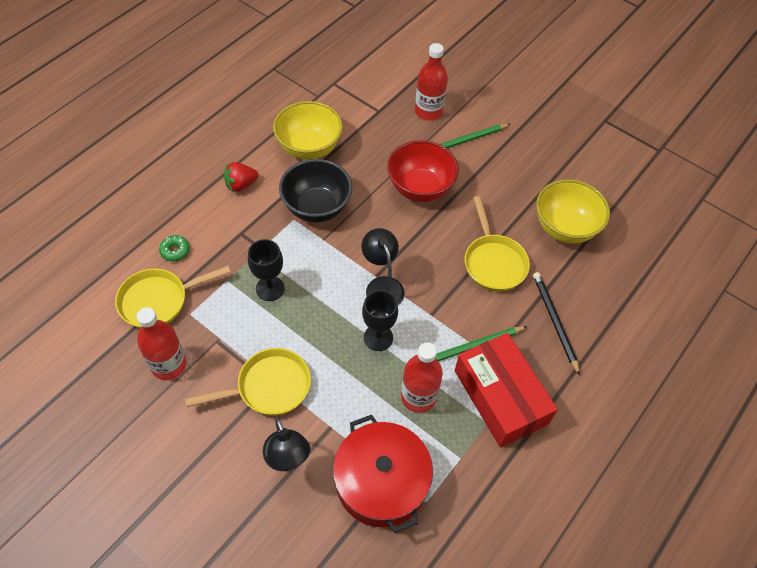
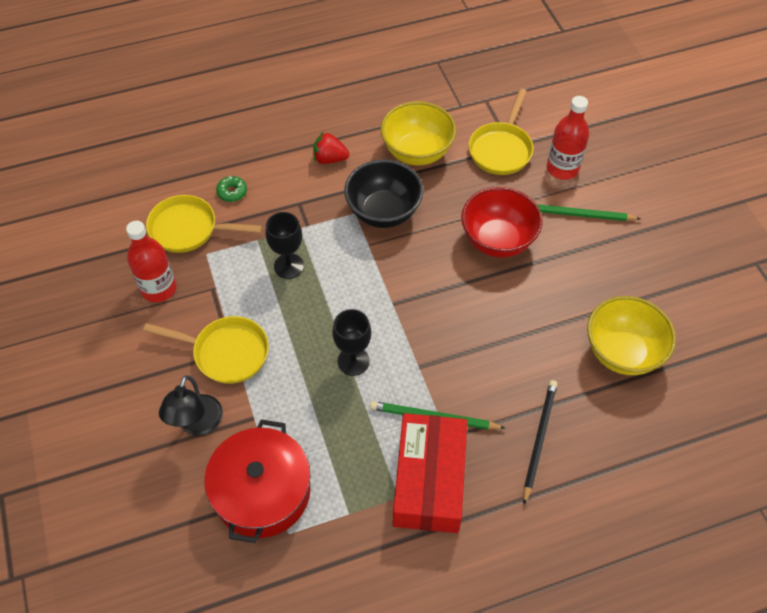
camera: 35 degrees right, 0 degrees up
black lamp [361,228,404,305] -> none
red bottle [401,342,443,413] -> none
yellow pan [465,196,530,292] -> yellow pan moved to [469,89,534,175]

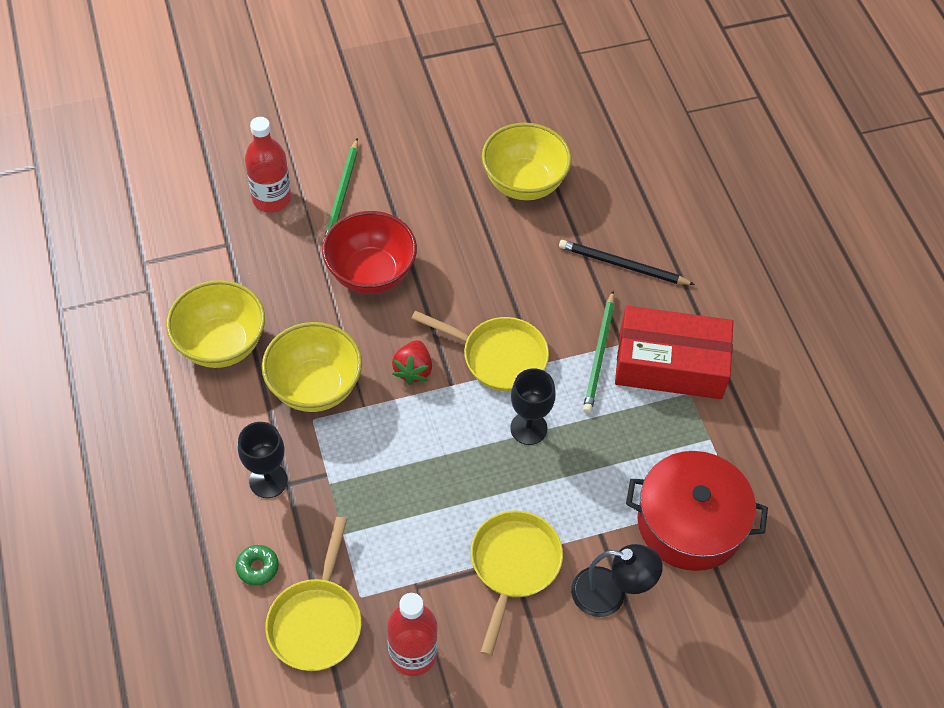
camera: 90 degrees left, 0 degrees up
black goblet [266,212,304,279] -> black goblet moved to [238,422,288,498]
red strawberry [313,132,349,164] -> red strawberry moved to [392,340,432,385]
black bowl [344,159,423,228] -> yellow bowl [262,322,362,412]
yellow pan [469,89,534,175] -> yellow pan moved to [411,311,549,391]

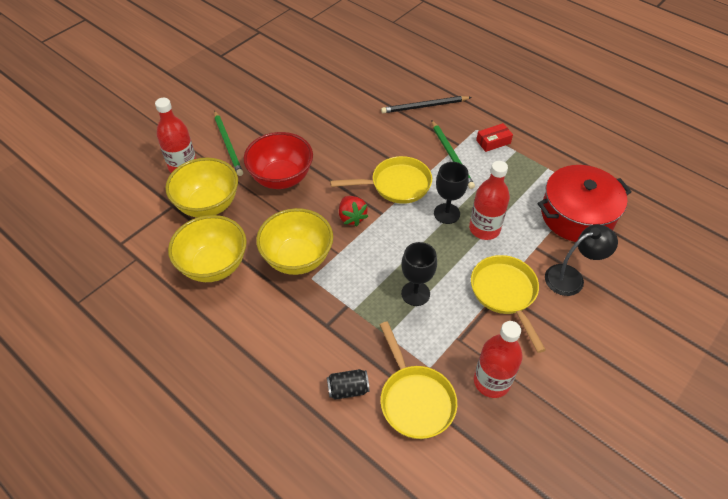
camera: 30 degrees left, 5 degrees down
green donut [236,545,279,586] -> black can [327,369,370,400]
black goblet [238,422,288,498] -> black goblet moved to [401,242,437,306]
yellow bowl [482,123,572,200] -> yellow bowl moved to [165,158,238,218]
red box [615,306,733,399] -> red box [476,123,513,152], size x0.41
none -> red bottle [469,161,510,240]

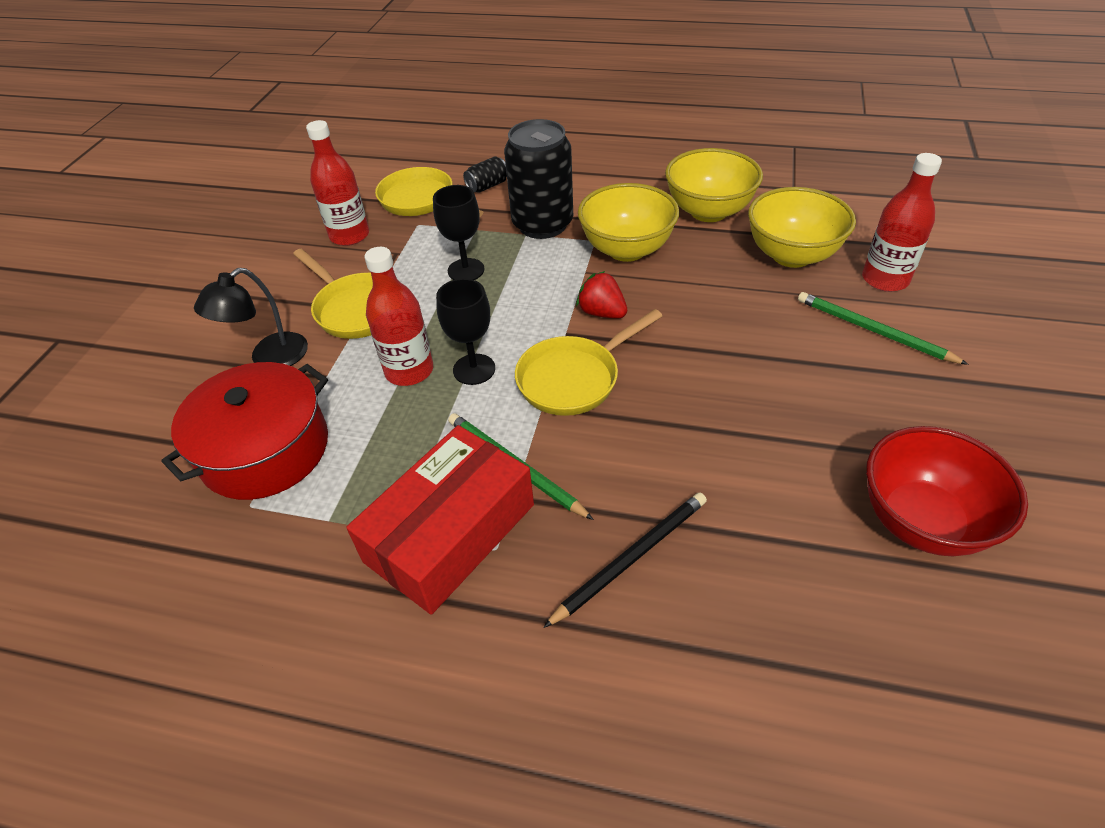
camera: 155 degrees right, 5 degrees down
red bowl [243,132,313,189] -> red bowl moved to [866,426,1028,556]
red box [476,123,513,152] -> red box [346,425,534,615], size x2.42
none -> black can [504,119,573,239]

